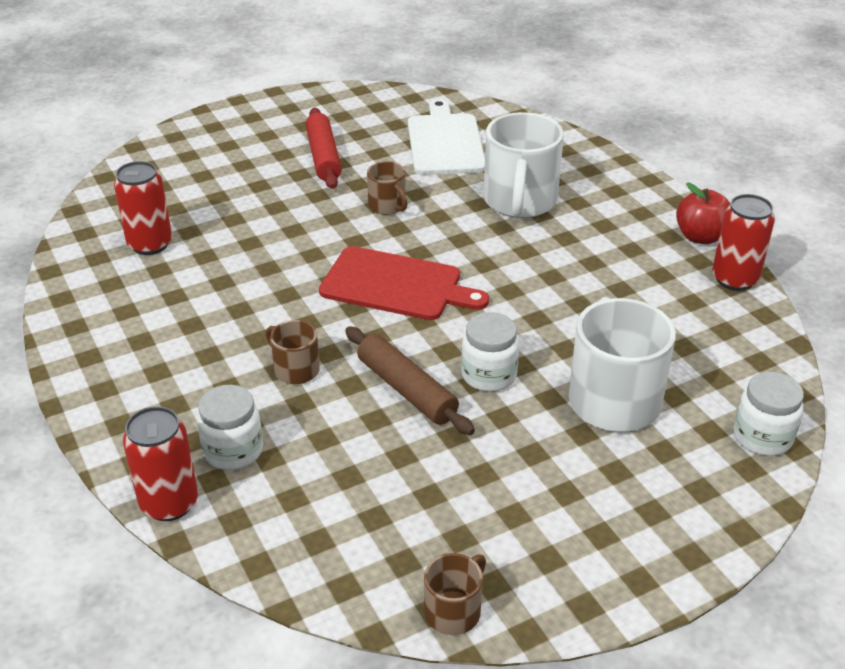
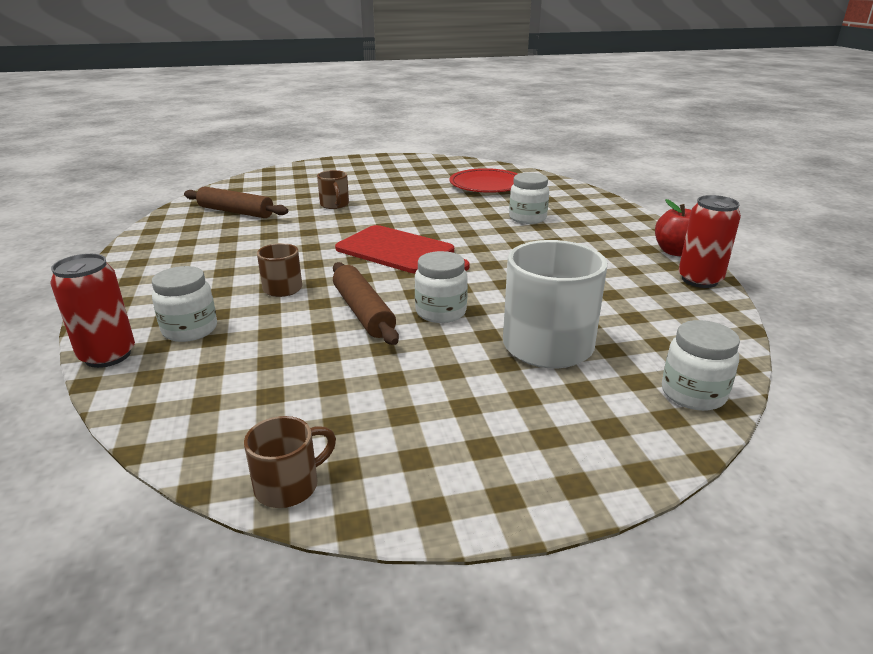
camera: 15 degrees right, 10 degrees down
red can [114,161,172,255] -> brown rolling pin [184,186,288,218]
red rolling pin [306,108,342,189] -> none
brown mug [367,161,407,215] -> brown mug moved to [317,170,349,209]
white cutting board [408,99,485,175] -> red plate [449,168,518,193]
white mug [484,112,564,218] -> white jar [509,173,549,224]

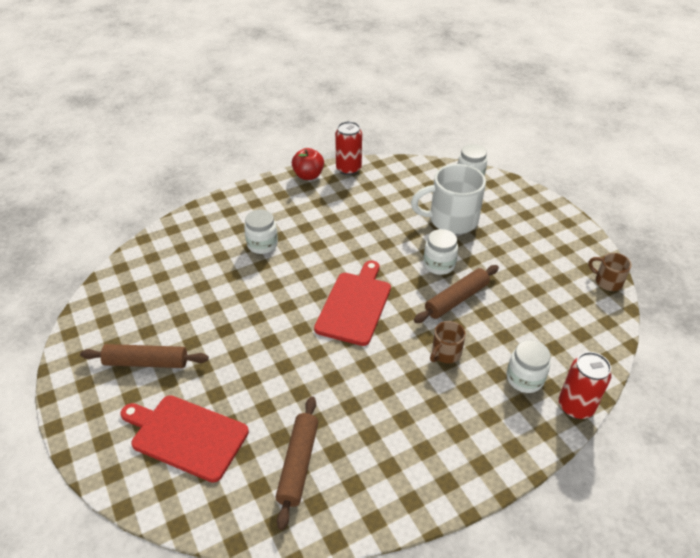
camera: 105 degrees left, 15 degrees up
brown mug [317,170,349,209] -> none
red plate [449,168,518,193] -> none
none -> brown rolling pin [80,344,209,368]
none -> red cutting board [120,395,249,483]

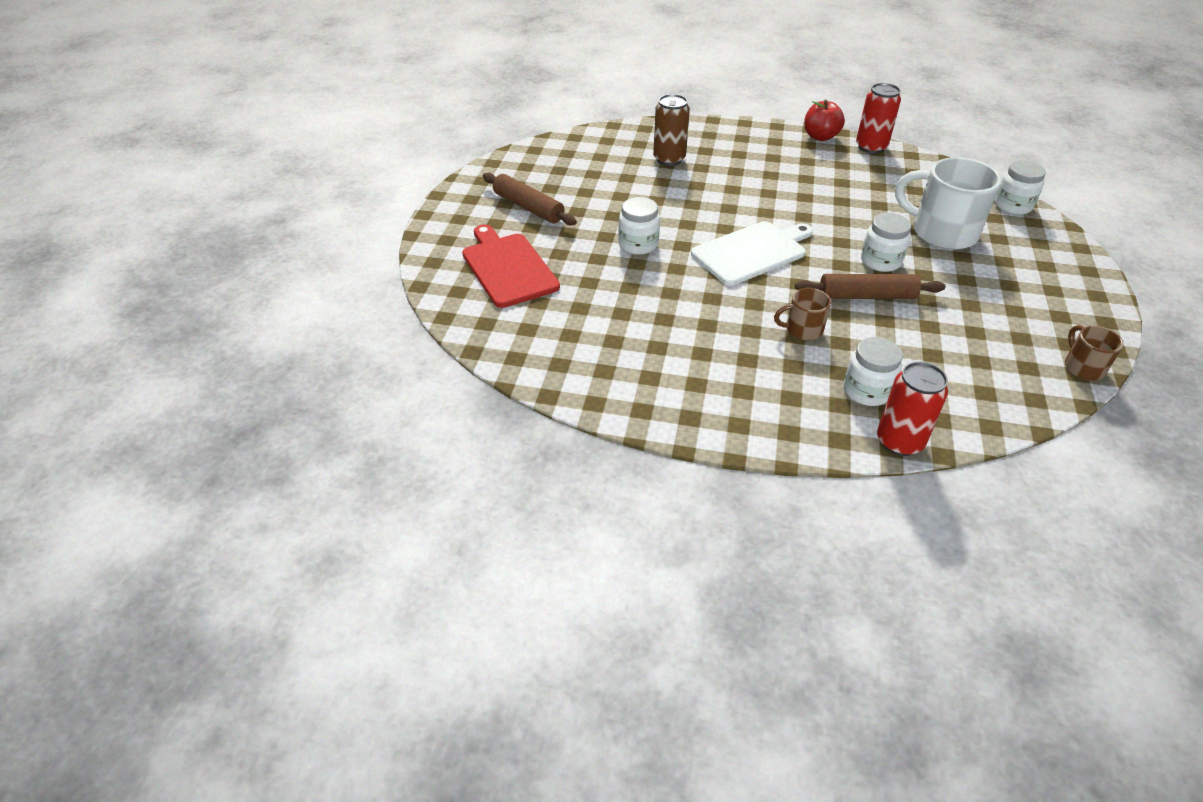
camera: 40 degrees right, 0 degrees up
white jar [244,210,278,254] -> white jar moved to [618,197,660,255]
brown rolling pin [275,396,318,530] -> none
red cutting board [314,260,391,346] -> white cutting board [691,221,813,286]
none -> brown can [653,94,690,166]

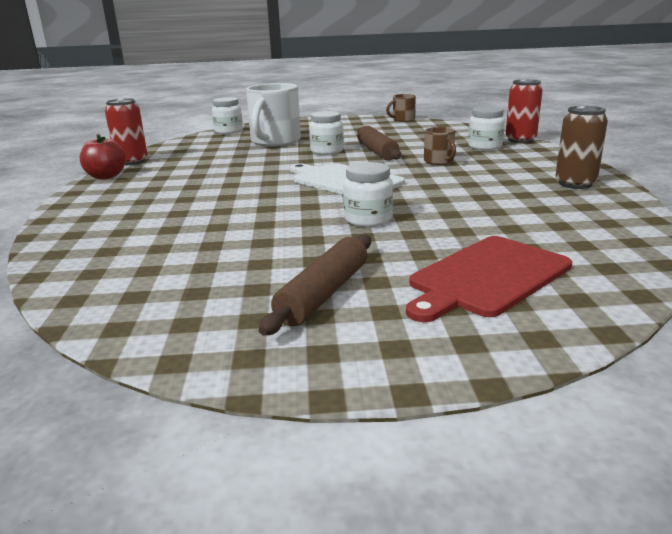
camera: 105 degrees left, 20 degrees down
brown can [653,94,690,166] -> brown can moved to [555,106,608,189]

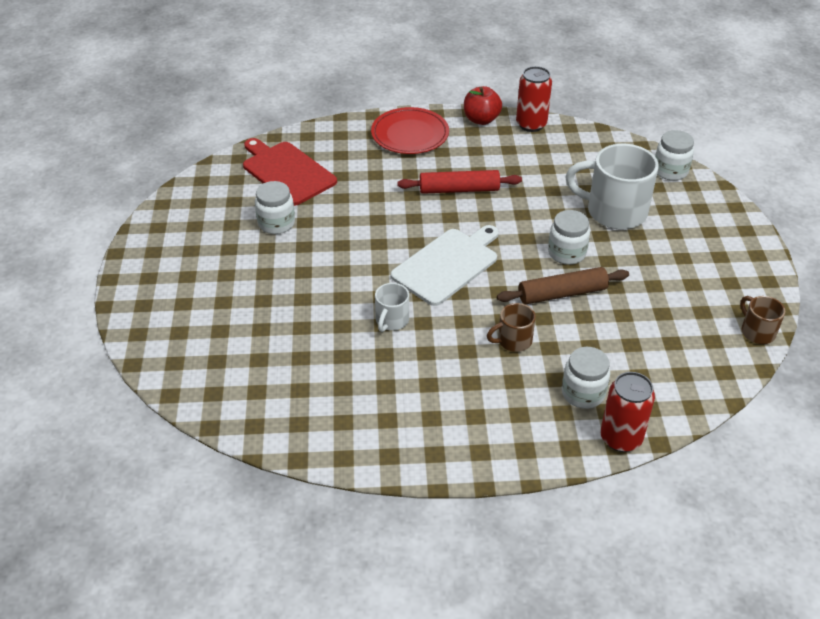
camera: 90 degrees right, 20 degrees up
brown rolling pin [259,235,371,336] -> none
white jar [343,162,393,227] -> white jar moved to [255,181,295,234]
red cutting board [406,236,572,322] -> red cutting board moved to [243,138,337,206]
brown can [555,106,608,189] -> none
none -> red plate [371,107,449,154]
none -> white mug [375,283,409,332]
none -> red rolling pin [397,170,522,194]

